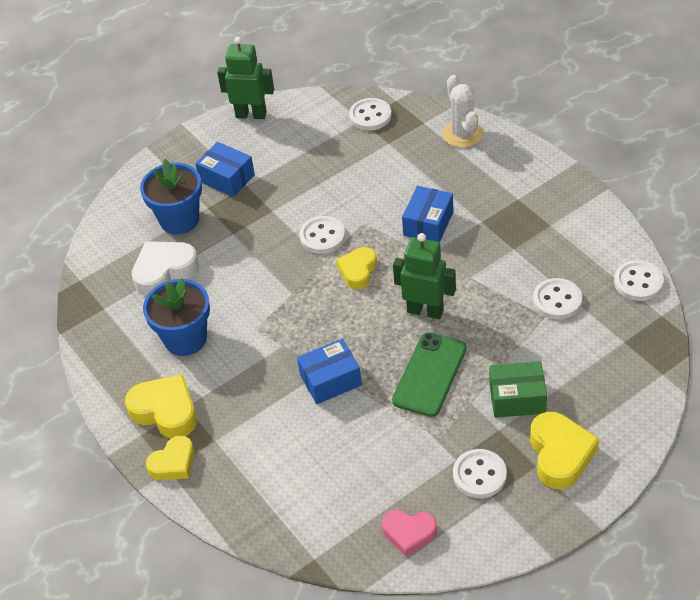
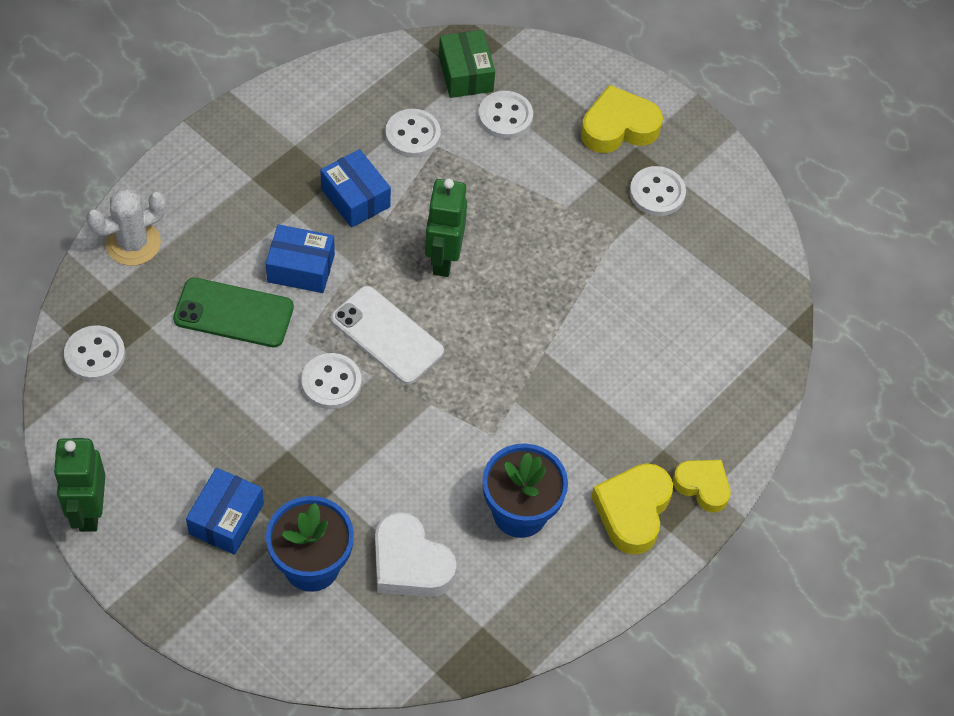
camera: 110 degrees left, 10 degrees up
blue box [297,339,362,404] -> blue box moved to [320,149,391,228]
yellow heart [336,247,377,289] -> white phone [331,286,444,384]
pink heart [382,510,437,557] -> none
green phone [392,332,467,417] -> green phone moved to [173,278,294,347]
green box [489,361,547,418] -> green box moved to [439,30,495,98]
white button [614,260,664,301] -> white button moved to [478,91,533,139]

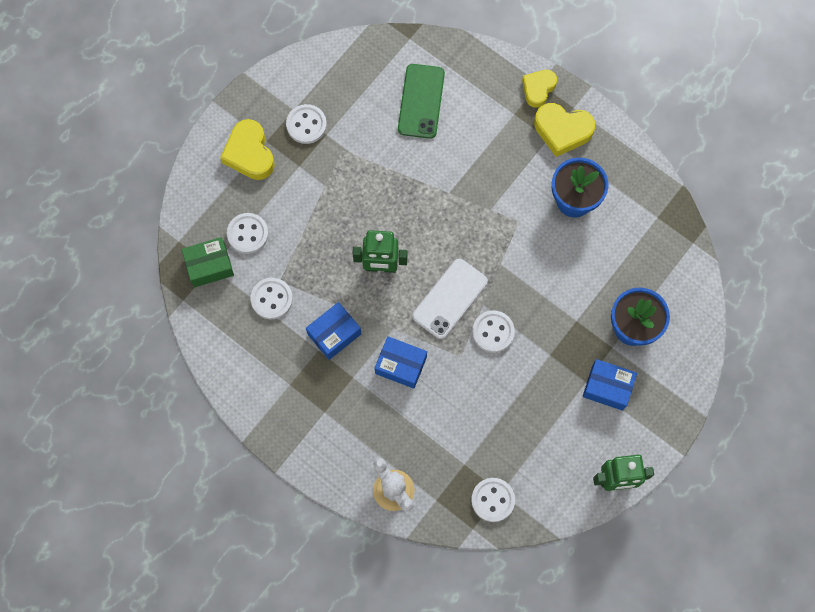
camera: 90 degrees left, 15 degrees up
green phone [173,278,294,347] -> green phone moved to [398,64,445,139]
blue box [266,224,335,293] -> blue box turned 75 degrees counterclockwise [375,336,427,389]
white heart [375,512,457,597] -> none

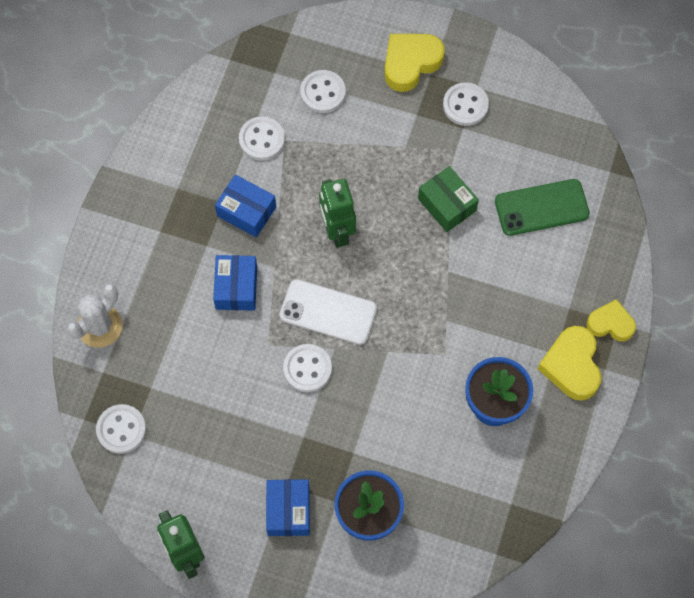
camera: 70 degrees right, 5 degrees down
green box [181,237,234,287] -> green box moved to [418,166,479,232]

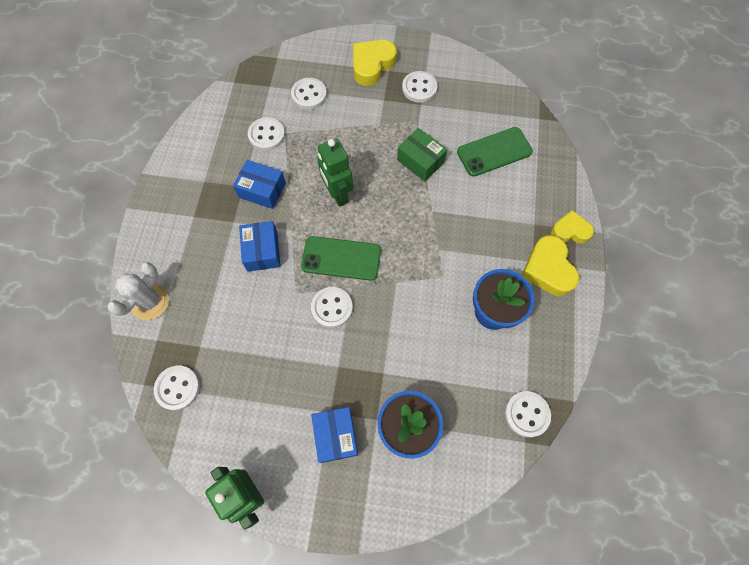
camera: 10 degrees left, 0 degrees up
white phone [279,279,377,345] -> green phone [301,236,381,281]
none -> white button [505,391,551,437]

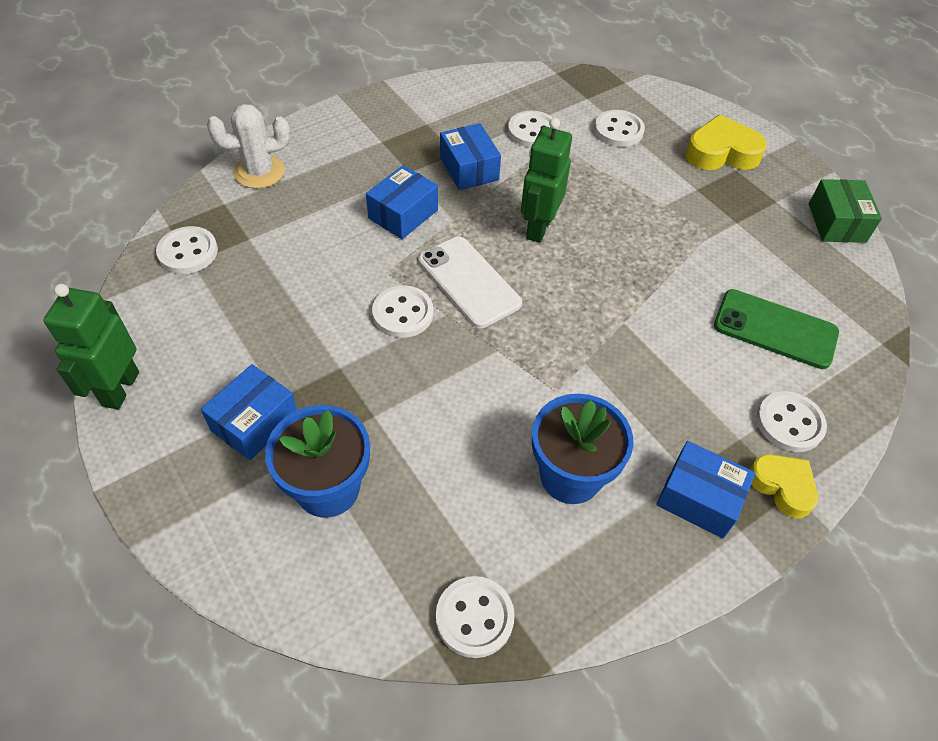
camera: 45 degrees right, 15 degrees down
green phone [301,236,381,281] -> white phone [418,236,522,328]
green box [397,128,447,181] -> green box moved to [809,179,882,243]
white button [402,71,438,103] -> white button moved to [756,391,827,452]
yellow heart [522,235,579,296] -> blue box [656,441,755,538]

